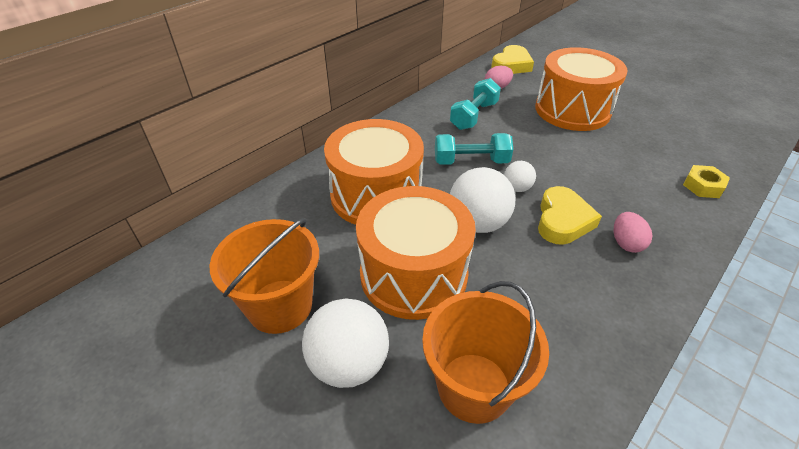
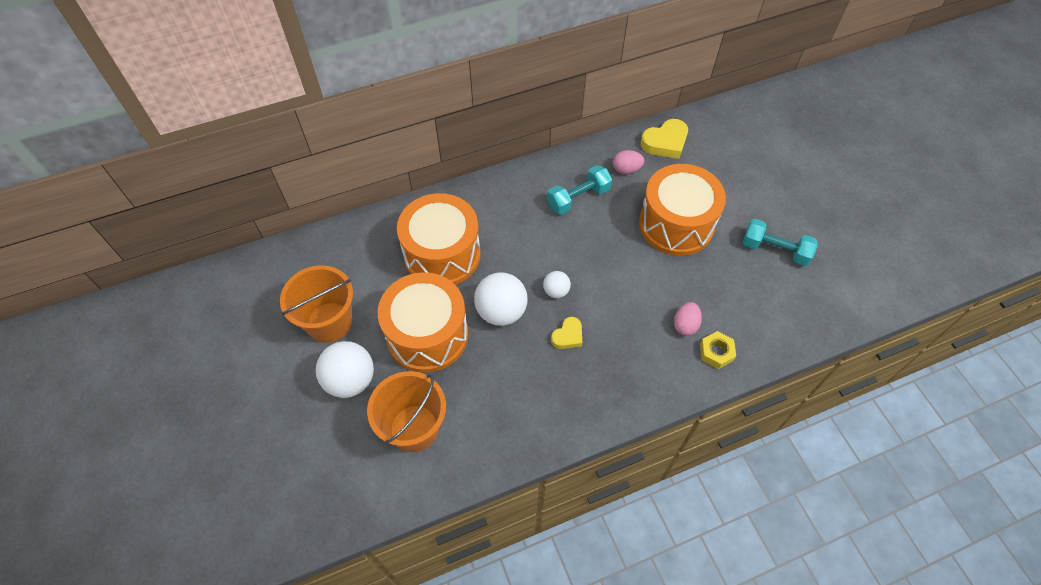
camera: 25 degrees right, 15 degrees up
turquoise dumbbell [435,133,513,165] -> turquoise dumbbell moved to [743,219,818,266]
yellow heart [538,186,602,245] -> yellow heart [551,317,582,349], size x0.62
pink egg [614,212,653,253] -> pink egg moved to [674,302,702,336]

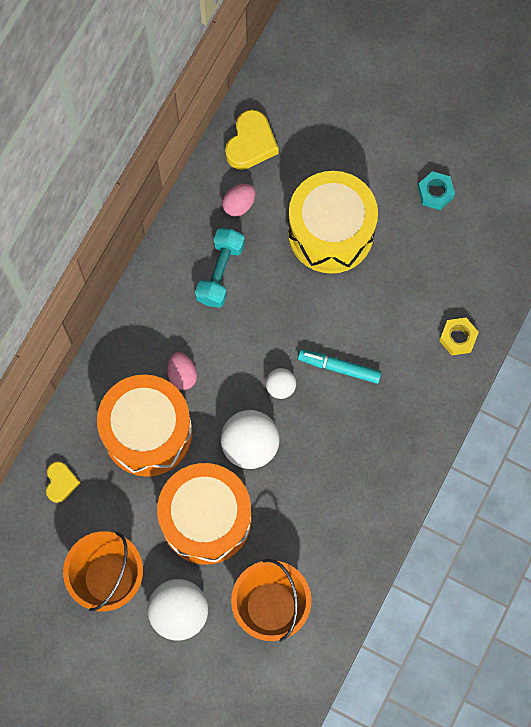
camera: 40 degrees left, 15 degrees up
yellow heart [551,317,582,349] -> yellow heart moved to [46,461,80,503]
orange drum [639,164,726,256] -> yellow drum [288,171,378,274]
pink egg [674,302,702,336] -> pink egg moved to [167,352,197,390]
turquoise dumbbell [743,219,818,266] -> turquoise nut [418,171,455,210]
none -> turquoise marker [298,349,382,384]

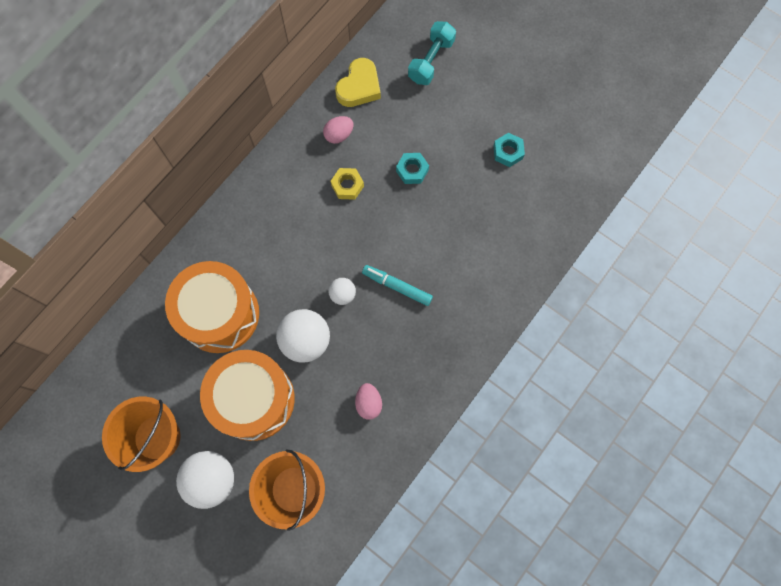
camera: 10 degrees right, 0 degrees up
yellow heart [46,461,80,503] -> none
pink egg [167,352,197,390] -> pink egg moved to [355,383,382,420]
turquoise dumbbell [195,228,245,308] -> turquoise dumbbell moved to [408,21,456,85]
yellow drum [288,171,378,274] -> turquoise nut [396,153,429,184]
yellow nut [439,318,479,355] -> yellow nut moved to [331,168,364,200]

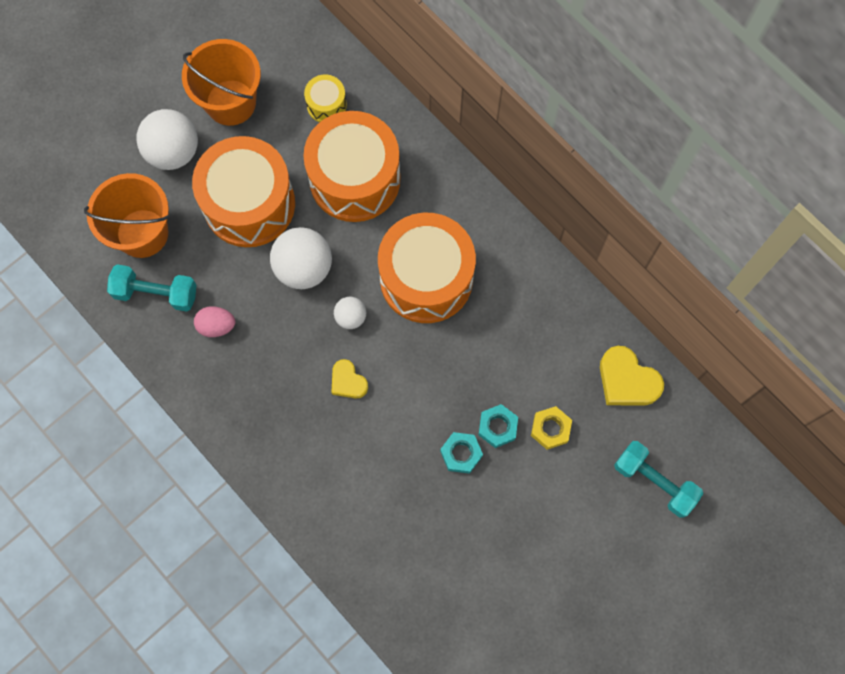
camera: 100 degrees right, 0 degrees up
pink egg [323,116,353,144] -> none
yellow nut [331,168,364,200] -> yellow nut moved to [531,406,572,450]
turquoise marker [362,265,433,306] -> yellow heart [331,359,368,398]
turquoise nut [493,133,525,167] -> turquoise nut moved to [440,432,483,474]
none -> turquoise dumbbell [107,264,197,312]
none -> yellow drum [304,75,347,122]
none -> orange drum [378,213,476,323]

